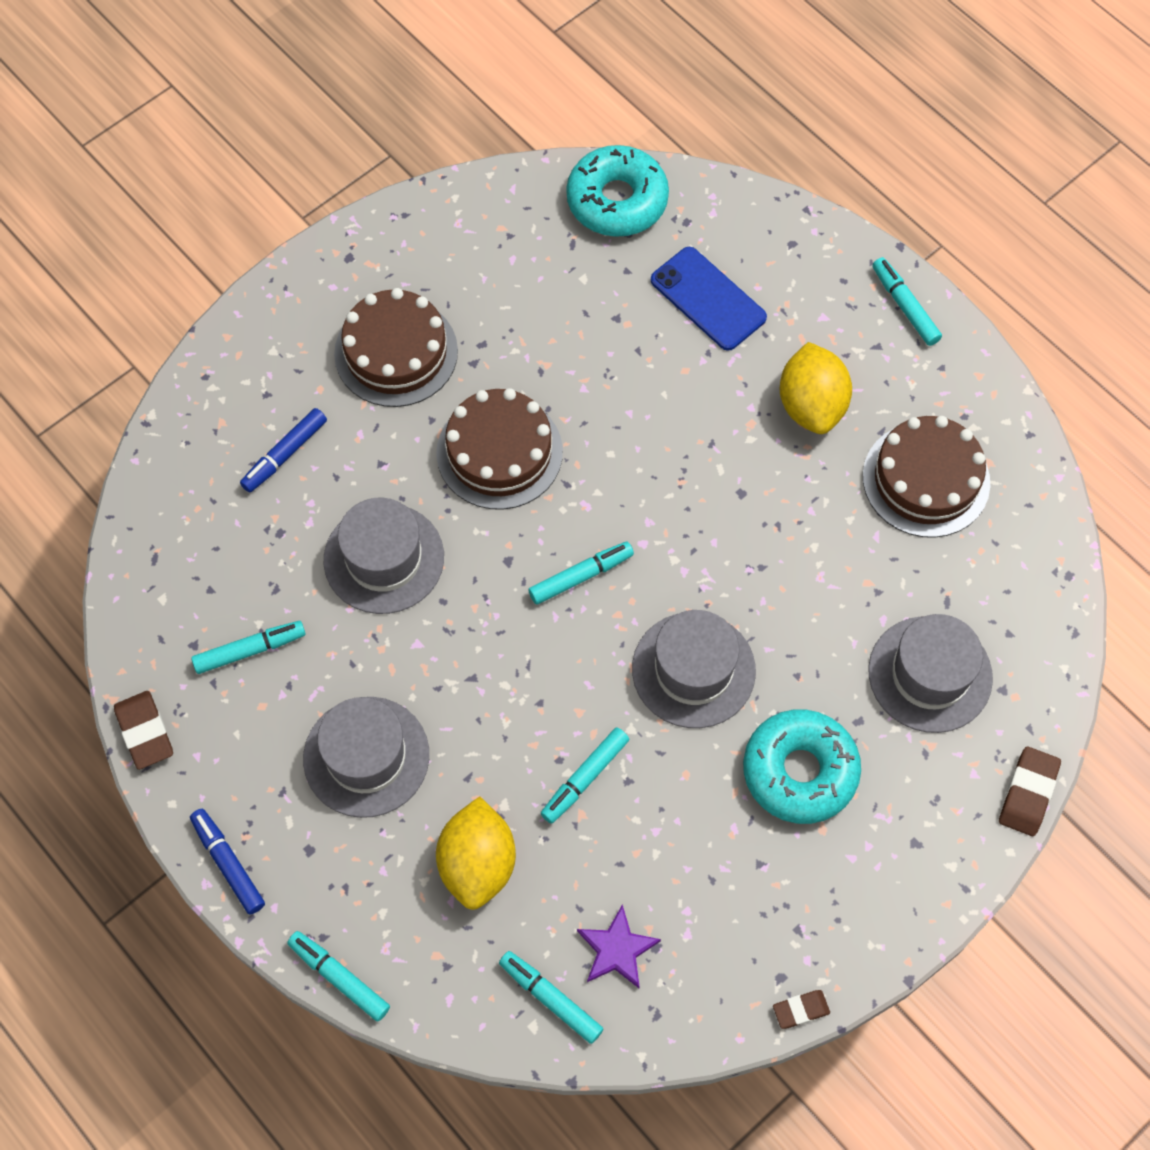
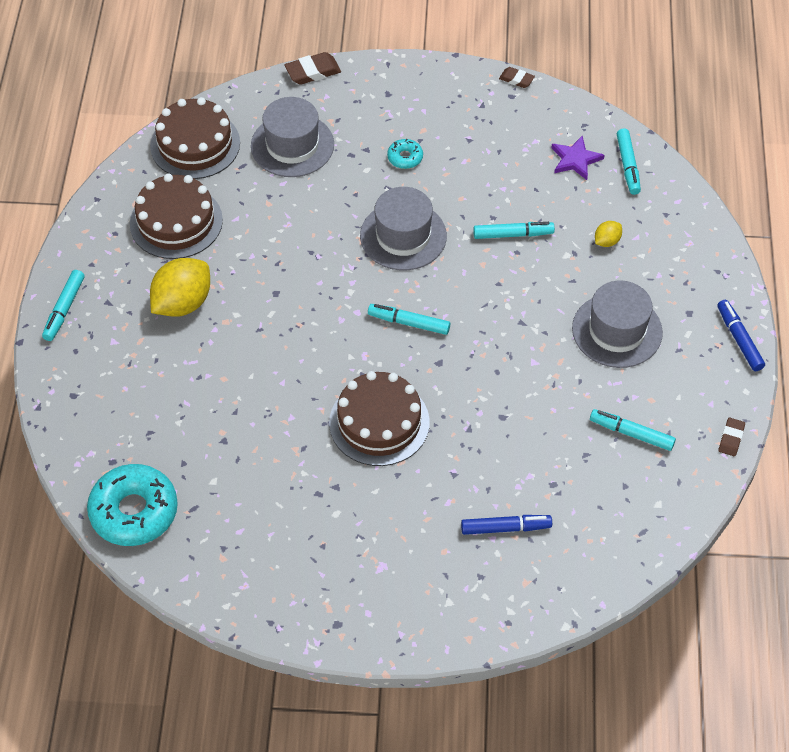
camera: 135 degrees left, 10 degrees down
brown eraser [114,691,173,770] -> brown eraser [718,418,745,456], size x0.63
blue marker [190,809,265,914] -> blue marker turned 150 degrees clockwise [718,300,765,371]
turquoise marker [287,931,390,1021] -> none
grey hat [324,498,444,614] -> none
brown cake [334,288,458,407] -> brown cake moved to [150,97,240,179]
yellow lemon [436,796,516,910] -> yellow lemon [595,221,622,247], size x0.47
blue phone [651,247,767,351] -> none
turquoise donut [743,710,861,824] -> turquoise donut [387,139,423,169], size x0.46

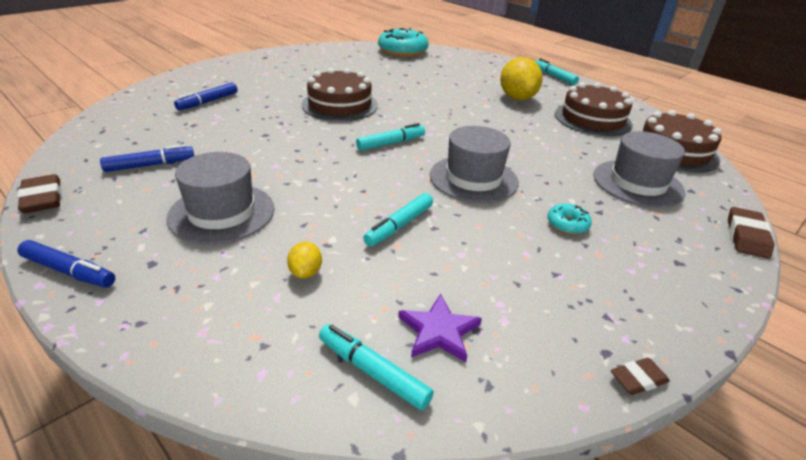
camera: 130 degrees right, 20 degrees down
turquoise marker [590,409,676,451] -> blue marker [100,144,194,172]
brown eraser [718,418,745,456] -> brown eraser [17,174,62,213], size x1.59

